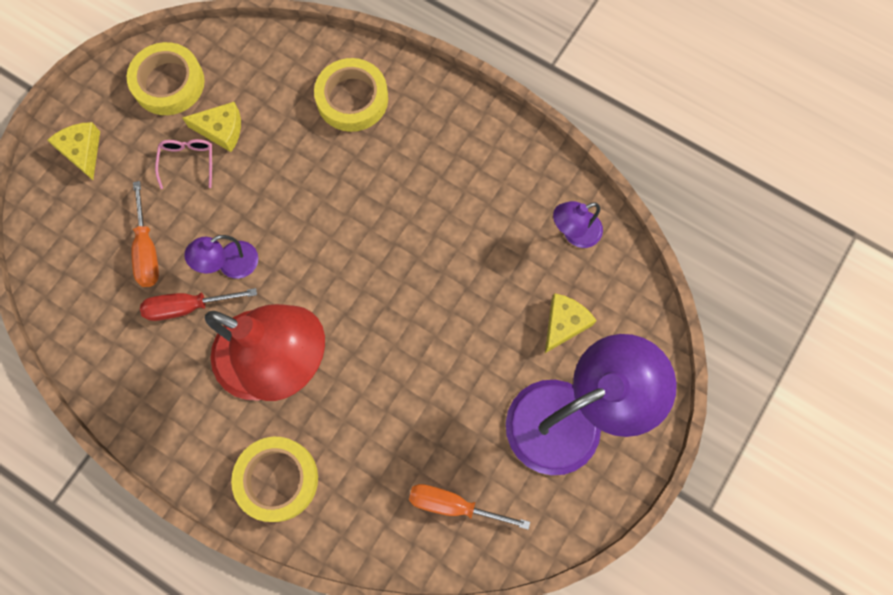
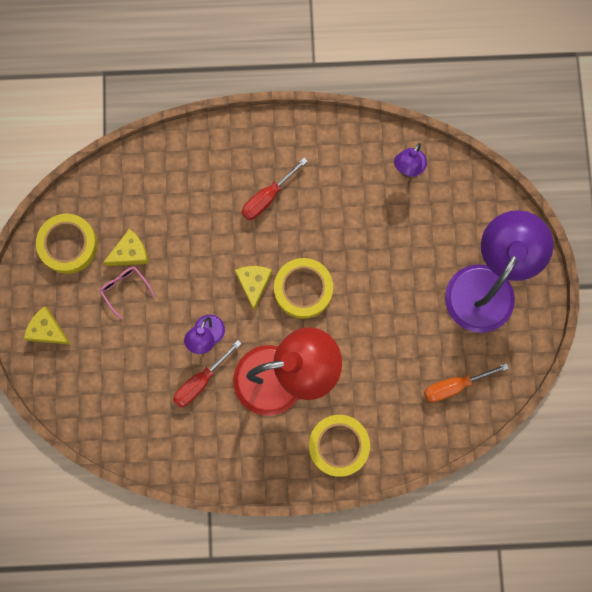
camera: 35 degrees left, 5 degrees up
orange screwdriver [131,181,159,287] -> none
yellow tape [314,58,388,132] -> yellow tape moved to [274,258,333,319]
yellow cheese [545,293,597,353] -> yellow cheese moved to [235,266,272,310]
none -> red screwdriver [242,158,308,220]

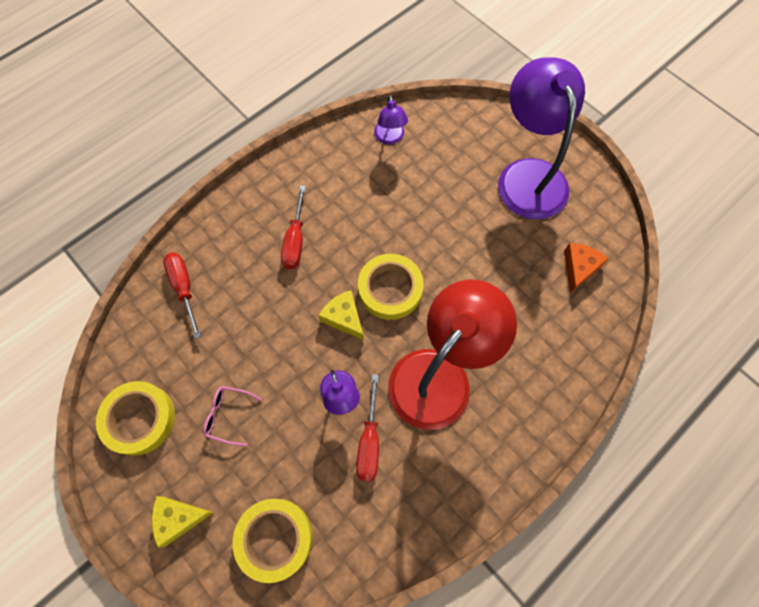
camera: 40 degrees left, 10 degrees down
yellow cheese [103,229,149,266] -> none
yellow tape [309,415,370,477] -> yellow tape moved to [233,499,313,583]
orange screwdriver [424,363,509,402] -> orange cheese [564,243,609,293]
none -> red screwdriver [163,252,201,339]

